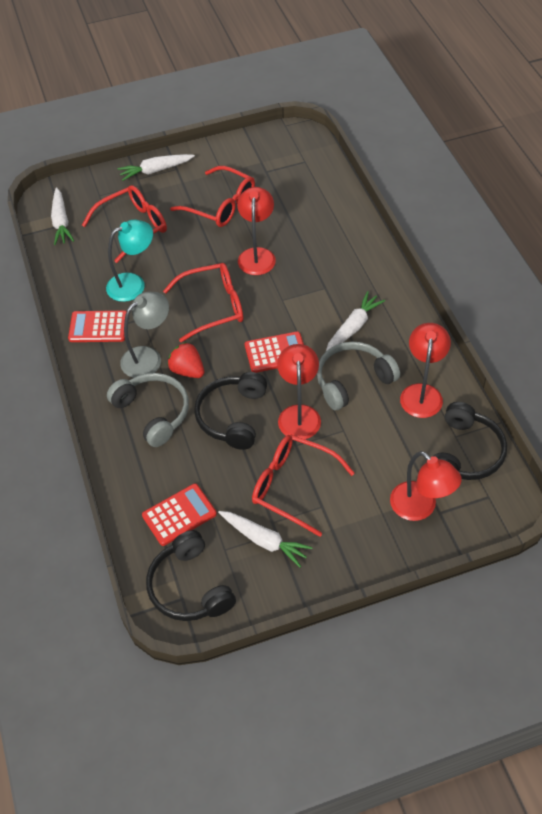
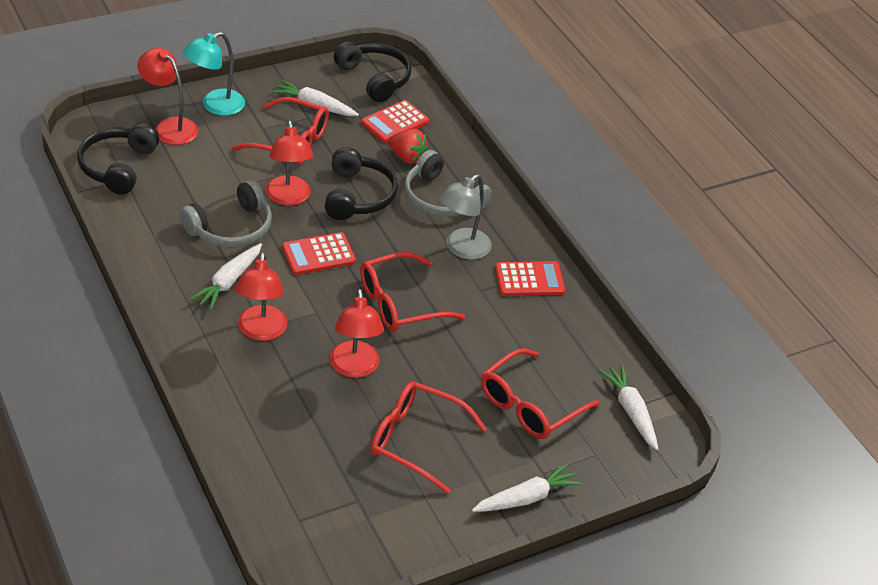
camera: 165 degrees right, 10 degrees down
turquoise lamp [106,220,153,302] -> turquoise lamp moved to [183,32,245,116]
red strawberry [167,342,204,378] -> red strawberry moved to [388,129,428,164]
red lamp [400,323,451,418] -> red lamp moved to [235,252,287,341]

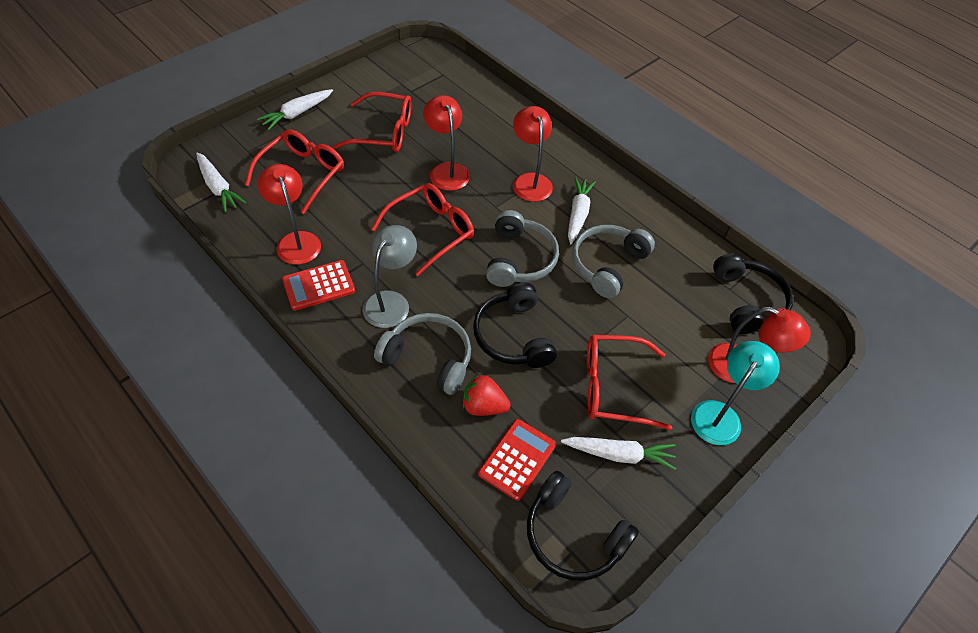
camera: 165 degrees right, 10 degrees up
red lamp [266,121,313,206] -> red lamp moved to [258,164,321,265]
red calculator [282,232,356,275] -> grey headphones [486,210,559,287]

